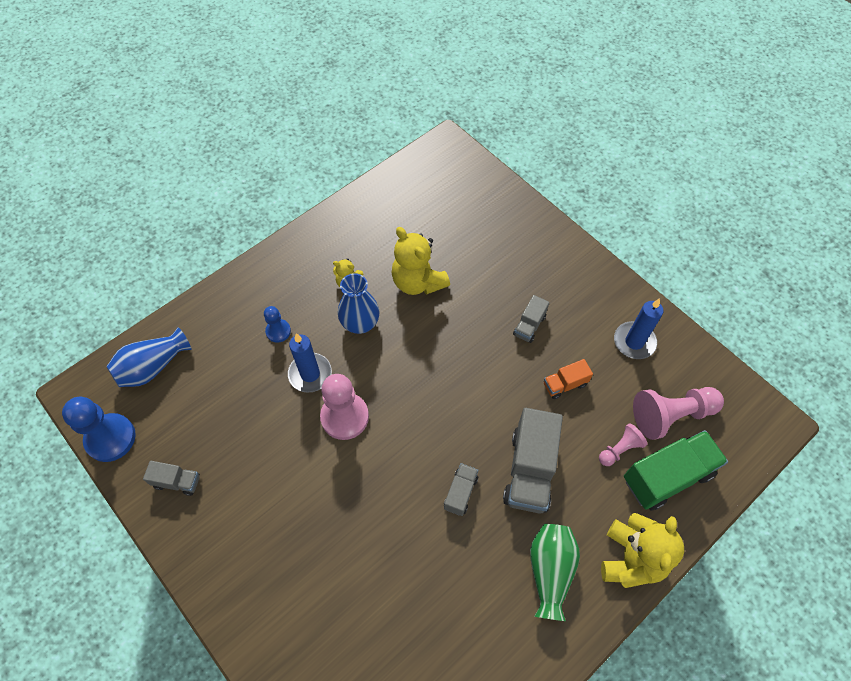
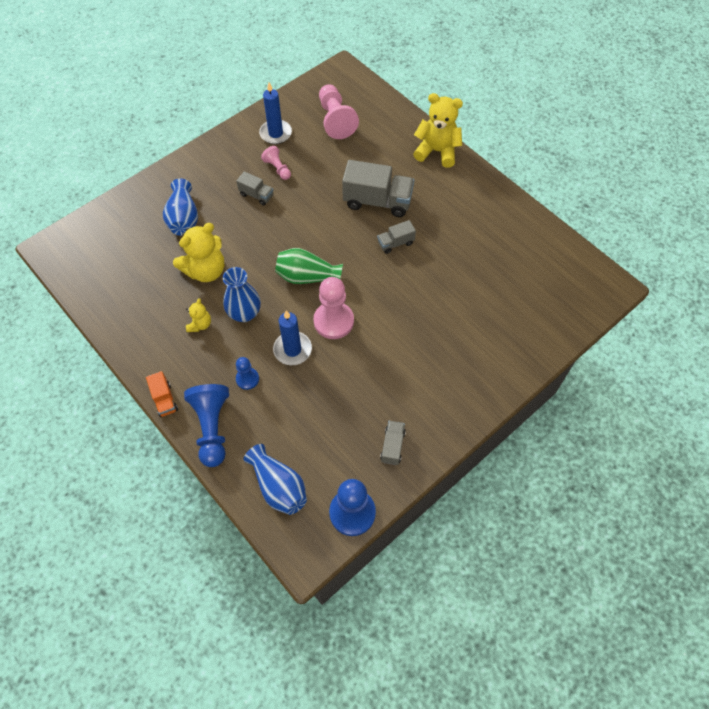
camera: 90 degrees left, 0 degrees up
grey truck [444,463,478,516] -> grey truck turned 45 degrees counterclockwise [377,220,416,254]
green vase [530,524,580,621] -> green vase moved to [275,248,343,284]
orange truck [544,359,593,399] -> orange truck moved to [146,371,178,417]
pink pawn [599,423,647,466] -> pink pawn moved to [261,146,291,180]
green truck [624,430,728,511] -> none
none -> blue vase [163,178,198,236]
none -> blue pawn [184,384,229,467]

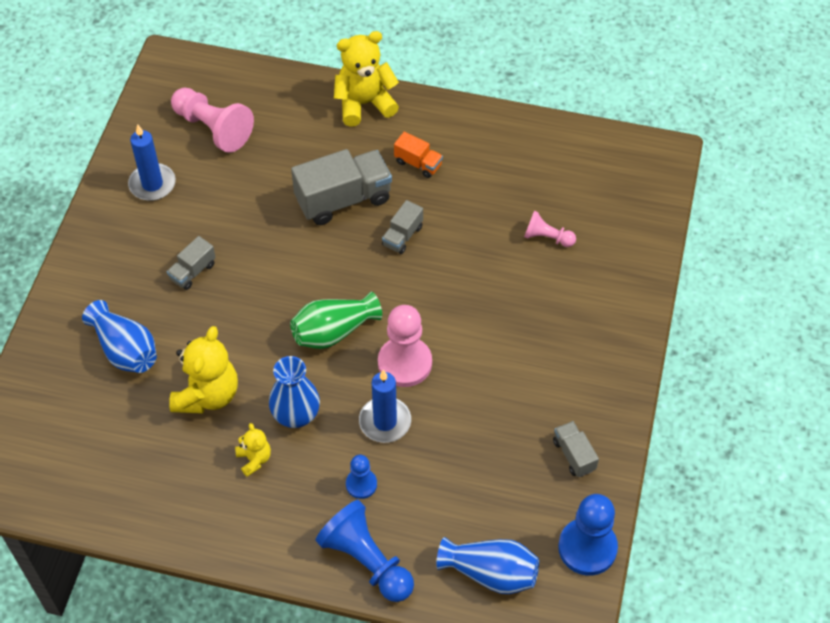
camera: 35 degrees left, 5 degrees down
orange truck [146,371,178,417] -> orange truck moved to [394,132,443,178]
grey truck [236,171,274,206] -> grey truck turned 135 degrees clockwise [167,236,216,290]
pink pawn [261,146,291,180] -> pink pawn moved to [524,211,576,247]

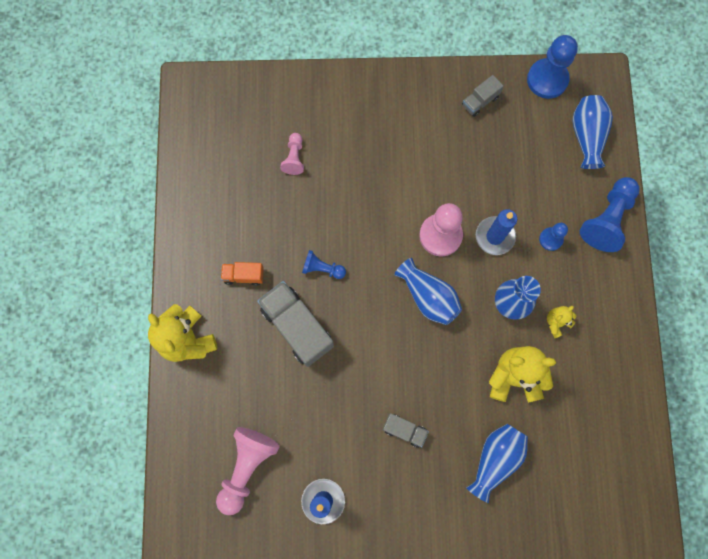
camera: 105 degrees left, 20 degrees up
green vase [290,292,382,349] -> blue vase [394,258,462,325]
grey truck [382,200,423,254] -> blue pawn [302,250,346,279]
orange truck [394,132,443,178] -> orange truck turned 105 degrees counterclockwise [221,262,264,286]

